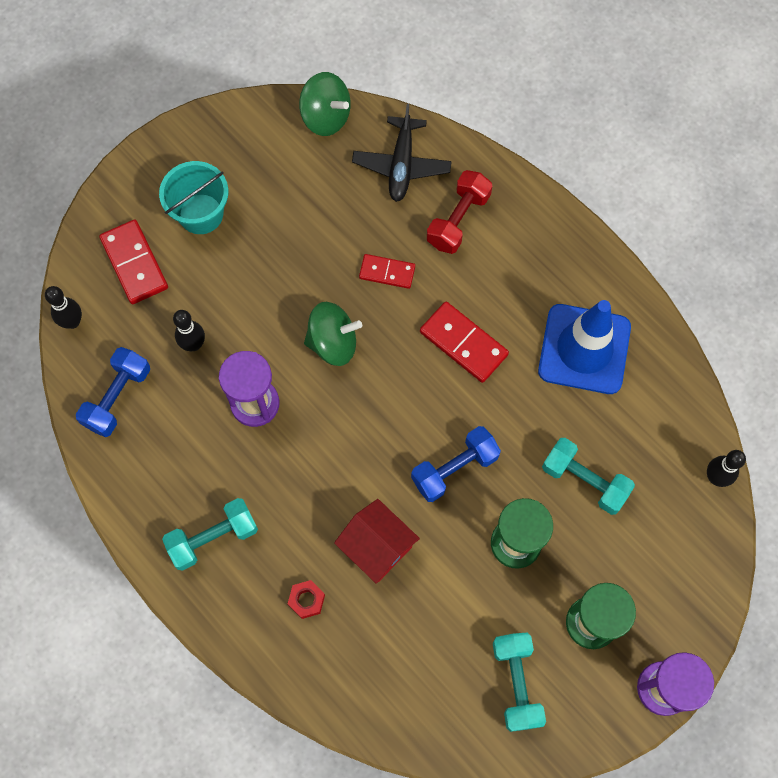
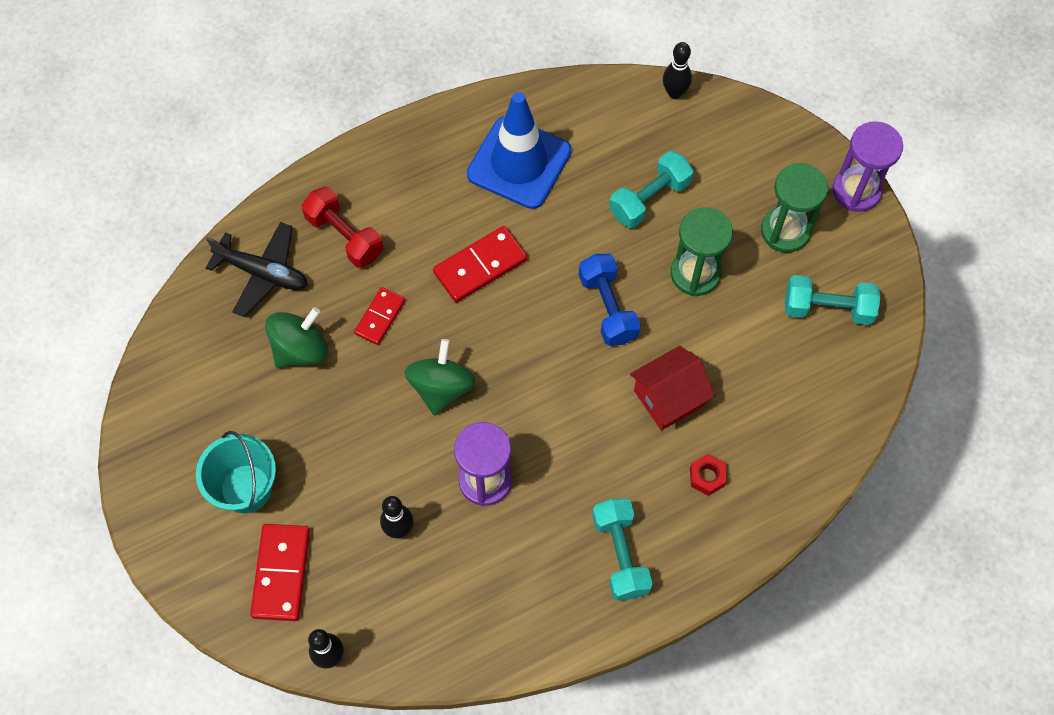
camera: 75 degrees left, 5 degrees down
blue dumbbell [76,347,150,437] -> none
red domino [99,220,168,304] -> red domino turned 75 degrees counterclockwise [250,524,310,621]
green spinning top [299,72,351,136] -> green spinning top moved to [265,307,328,368]

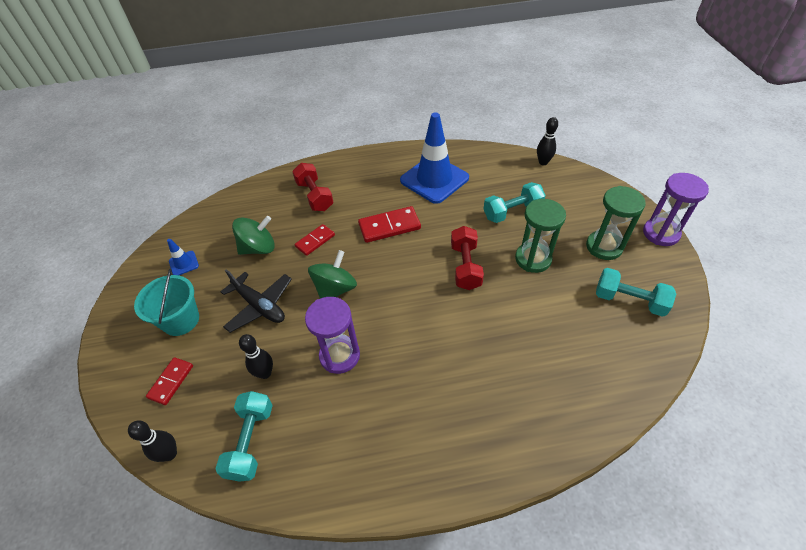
camera: 20 degrees right, 15 degrees down
black plane [206,222,308,317] -> black plane moved to [221,269,292,333]
red domino [250,524,310,621] -> red domino [146,357,193,405], size x0.64
blue dumbbell [579,254,641,346] -> red dumbbell [451,226,484,290]
turquoise dumbbell [592,498,653,601] -> turquoise dumbbell moved to [215,391,273,482]
red house [630,346,715,431] -> none
red nut [690,454,727,496] -> none
none -> blue traffic cone [167,239,199,275]

